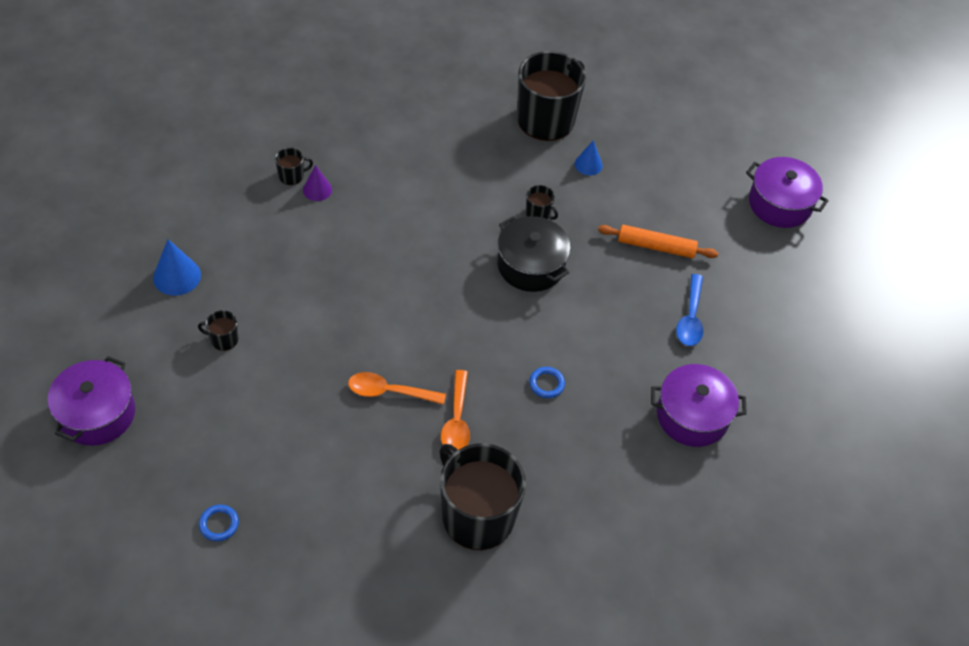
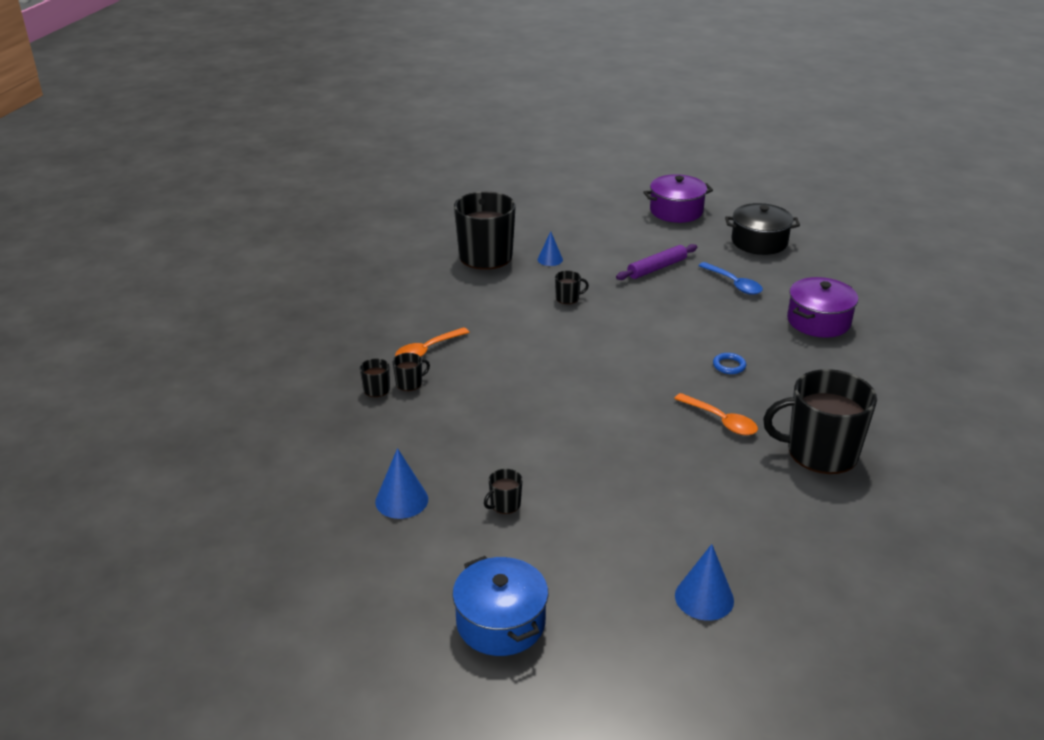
camera: 45 degrees left, 20 degrees down
purple pot [47,356,135,446] -> blue pot [452,556,548,656]
blue ring [199,505,239,541] -> blue cone [675,544,734,620]
purple cone [303,165,332,201] -> black mug [393,353,430,391]
orange spoon [348,372,446,405] -> orange spoon moved to [395,327,470,357]
black pot [497,216,570,292] -> black pot moved to [725,203,800,255]
orange rolling pin [598,225,718,258] -> purple rolling pin [616,244,697,280]

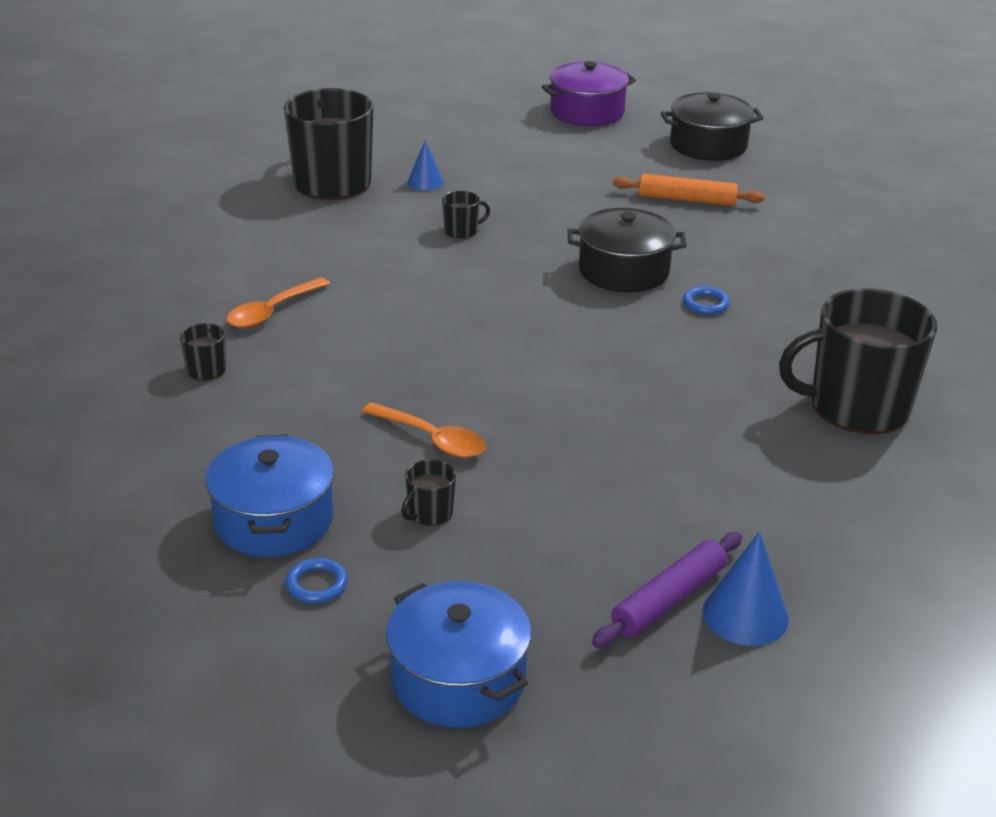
camera: 10 degrees left, 0 degrees up
blue cone [375,448,428,519] -> blue pot [205,434,334,557]
black mug [393,353,430,391] -> none
purple rolling pin [616,244,697,280] -> purple rolling pin moved to [592,532,742,648]
orange spoon [674,393,758,435] -> orange spoon moved to [362,402,486,458]
blue spoon [698,262,763,294] -> orange rolling pin [613,174,765,206]
purple pot [787,277,858,338] -> none
none -> blue ring [285,558,348,603]
none -> black pot [568,208,687,292]

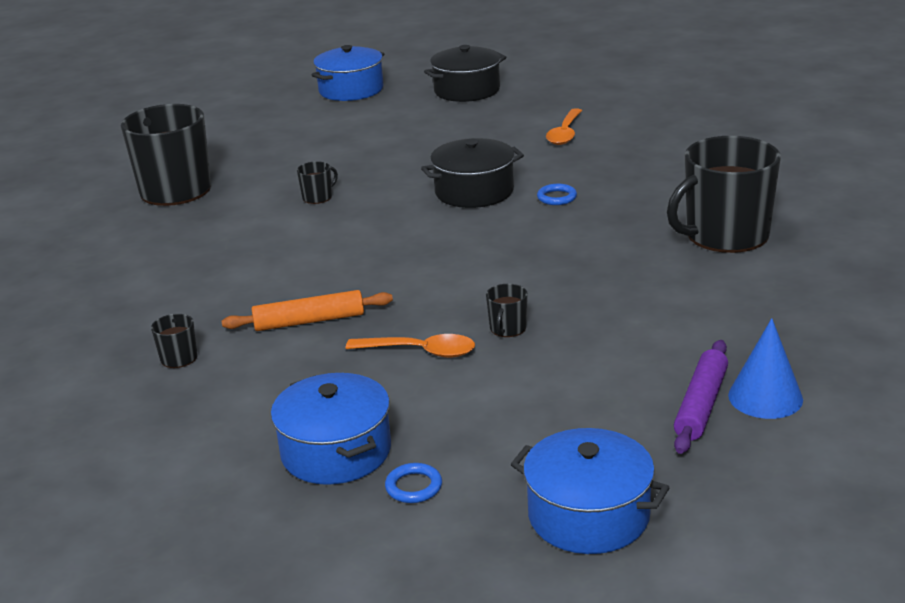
camera: 20 degrees left, 5 degrees down
orange spoon [226,277,330,328] -> orange spoon moved to [546,108,582,145]
black mug [401,459,456,526] -> black mug moved to [486,284,528,337]
blue cone [407,140,444,191] -> none
purple pot [542,61,636,127] -> blue pot [311,45,384,101]
orange rolling pin [613,174,765,206] -> orange rolling pin moved to [222,290,393,331]

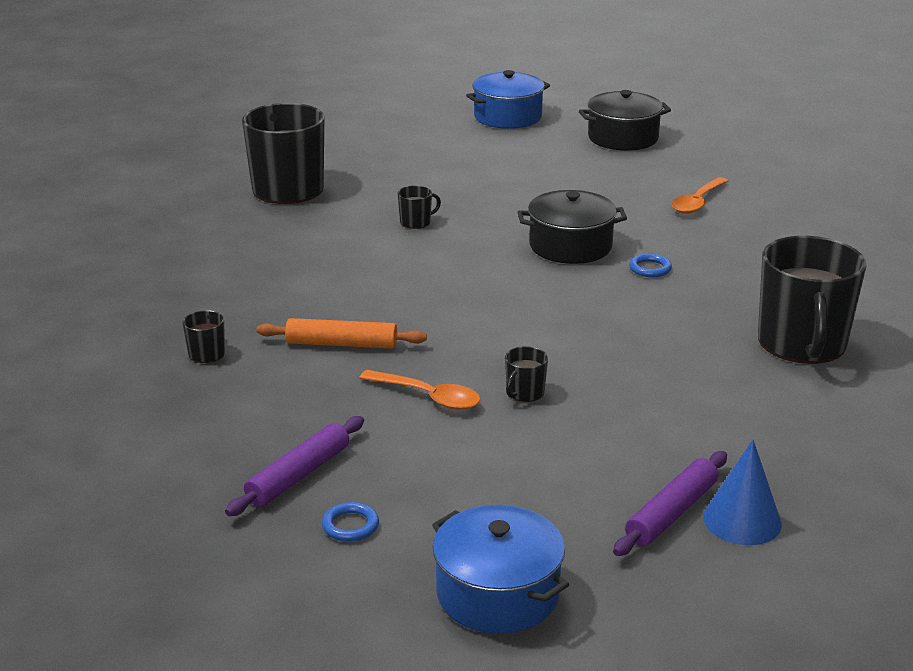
camera: 15 degrees right, 0 degrees up
blue pot [271,373,391,485] -> purple rolling pin [225,416,364,516]
black mug [667,136,781,253] -> black mug turned 75 degrees counterclockwise [758,236,867,364]

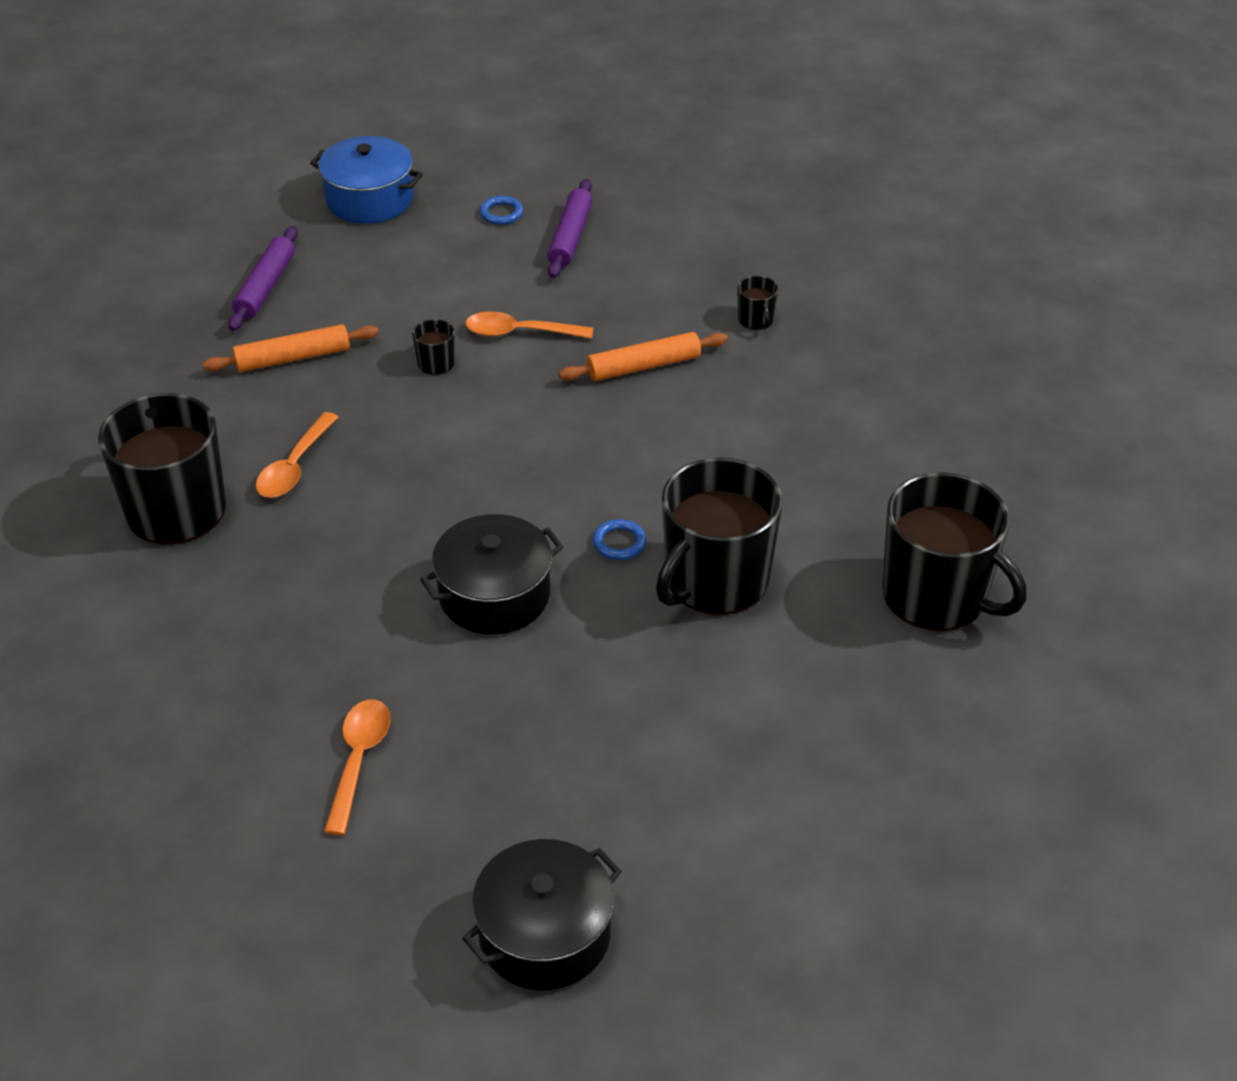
camera: 155 degrees right, 15 degrees up
black mug [398,185,441,229] -> black mug [656,457,783,615], size x2.46
blue pot [466,70,550,129] -> none
blue ring [629,253,672,277] -> blue ring moved to [593,519,646,560]
blue cone [703,439,782,545] -> none
none -> orange rolling pin [202,324,379,372]
none -> orange spoon [256,412,338,498]

